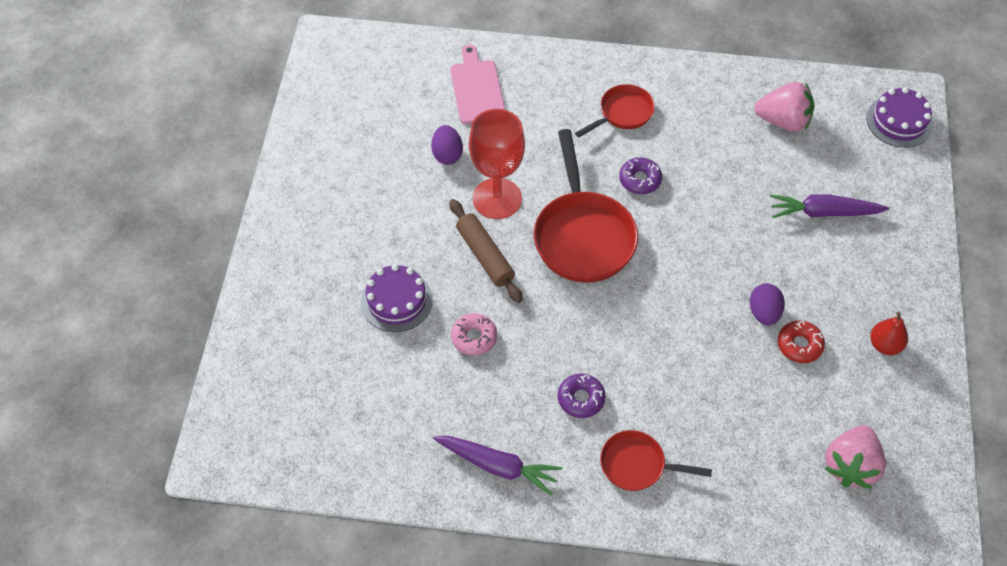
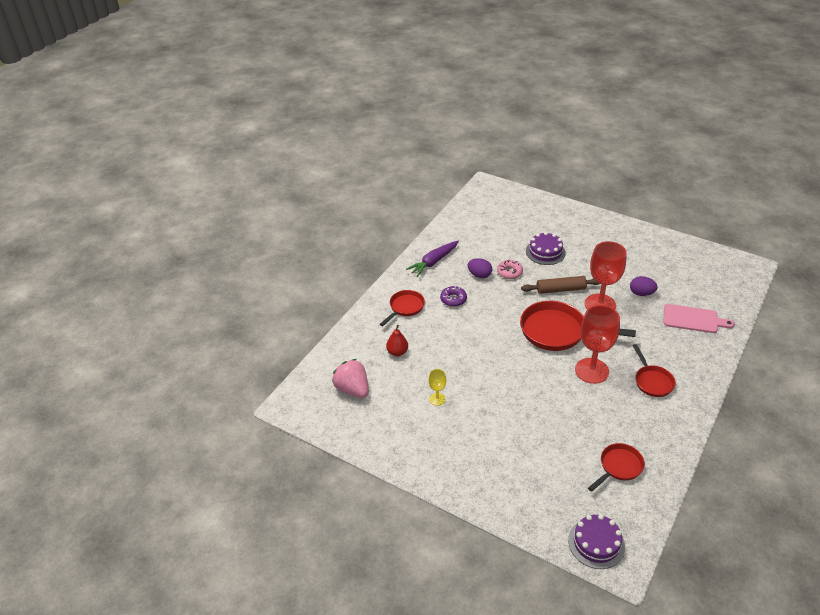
camera: 115 degrees right, 15 degrees down
purple donut [619,157,662,194] -> red goblet [575,305,620,384]
purple egg [750,283,785,325] -> purple egg moved to [467,258,492,278]
pink strawberry [754,82,814,132] -> red pan [588,443,645,491]
purple carrot [770,194,889,218] -> none
red donut [778,321,825,363] -> yellow goblet [428,369,446,406]
red pear [870,312,908,355] -> red pear moved to [386,325,408,356]

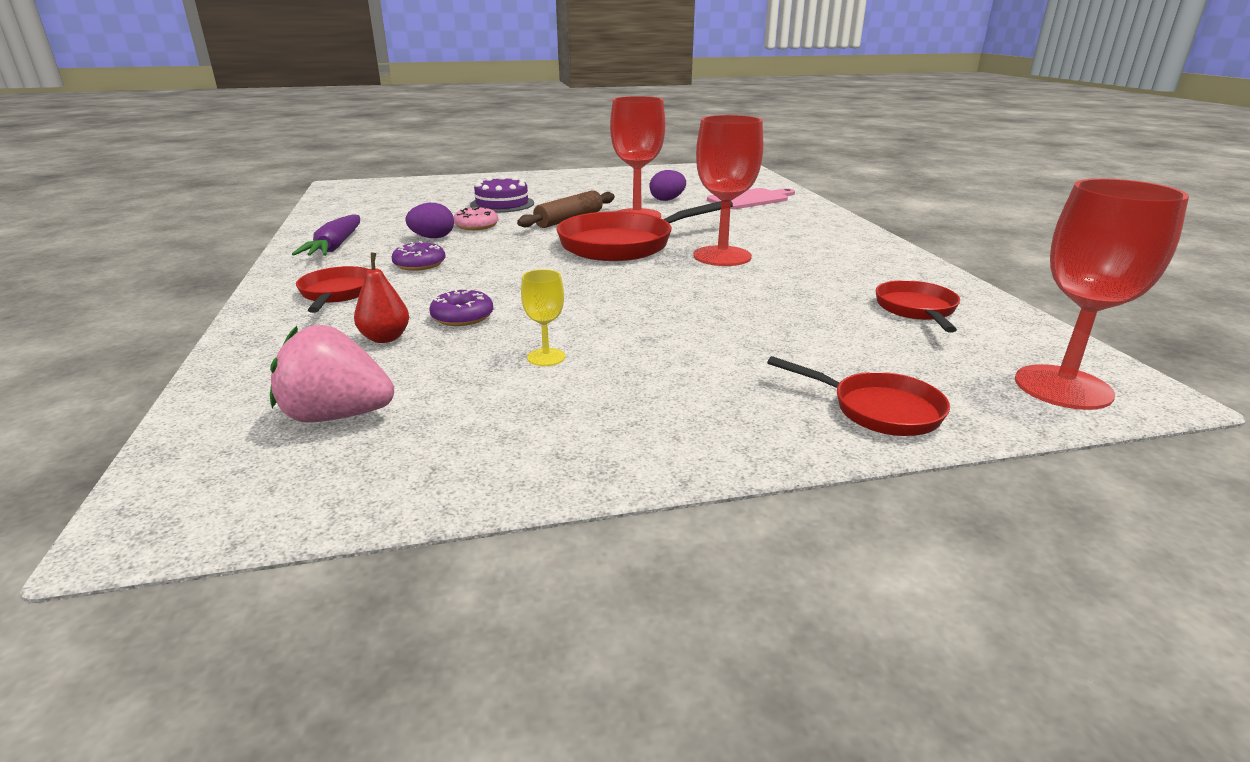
camera: 45 degrees left, 15 degrees down
purple cake [568,514,625,569] -> red goblet [1015,179,1189,410]
red pan [633,344,676,397] -> red pan moved to [767,356,950,436]
none -> purple donut [429,289,493,326]

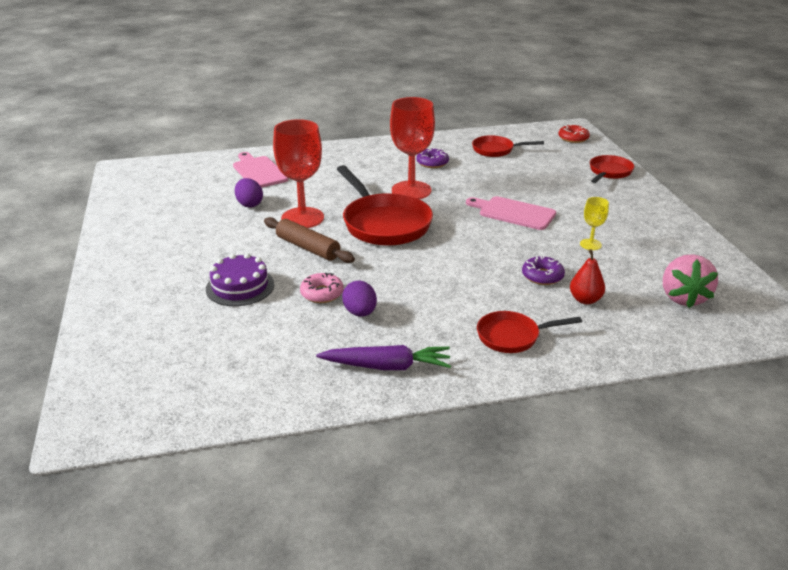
camera: 90 degrees left, 5 degrees up
purple donut [391,241,446,271] -> purple donut moved to [416,148,449,168]
red goblet [1015,179,1189,410] -> red donut [558,124,590,143]
none -> pink cutting board [466,196,556,230]

